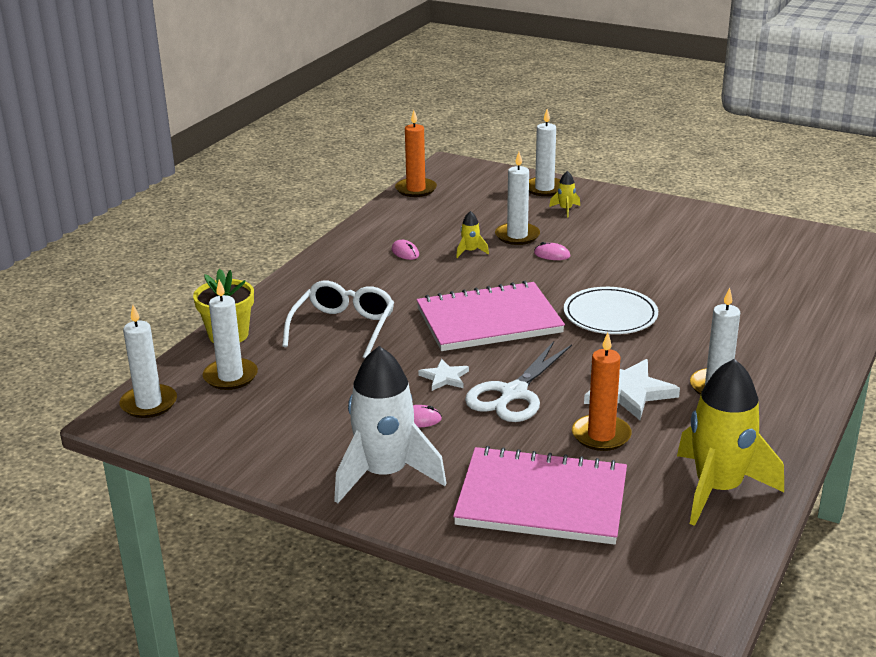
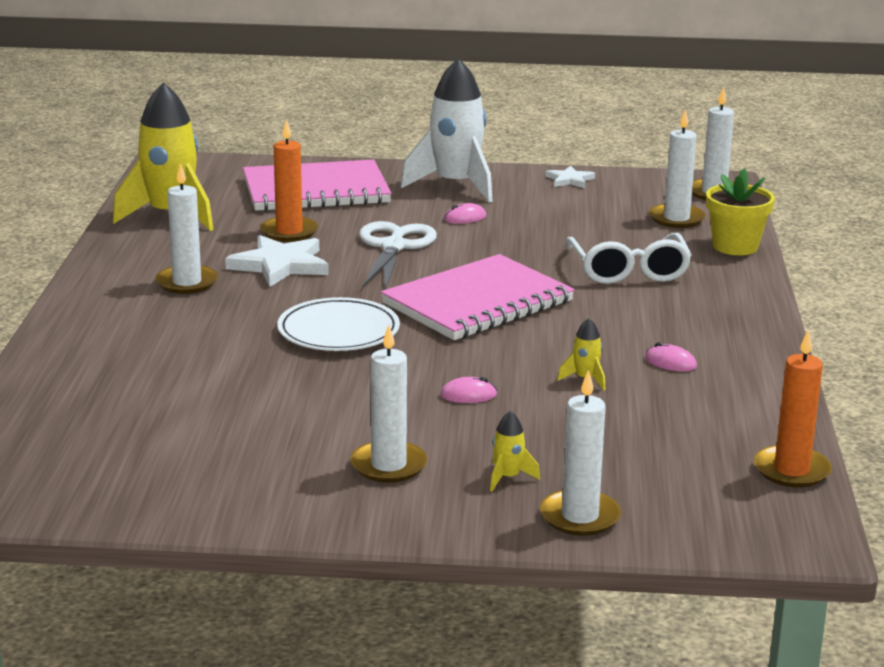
camera: 155 degrees right, 5 degrees down
white star [418,359,469,391] -> white star moved to [545,165,595,188]
white candle [495,152,540,245] -> white candle moved to [350,325,427,483]

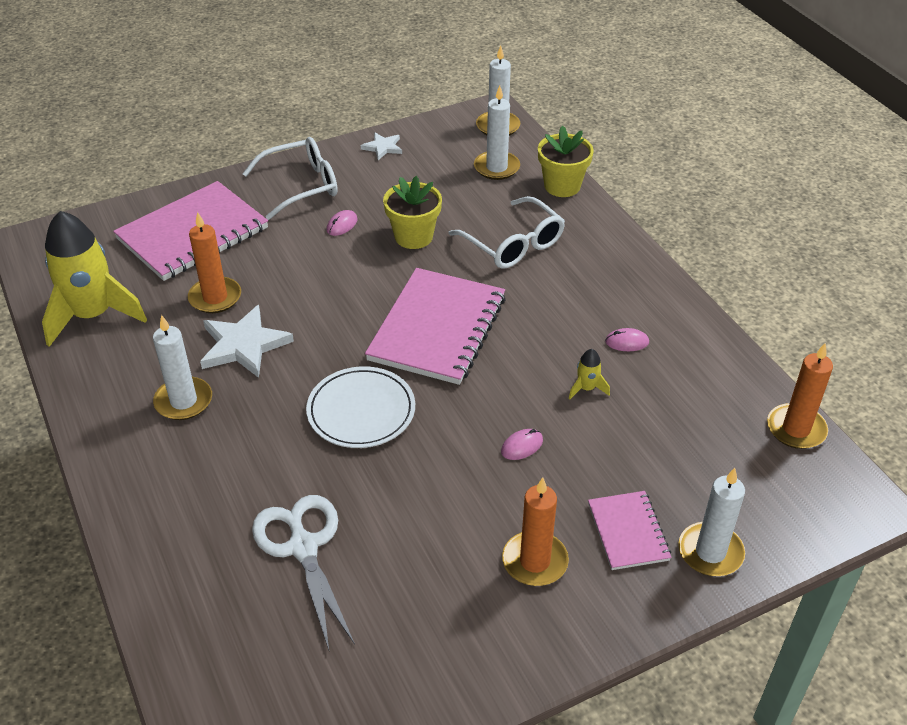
camera: 30 degrees left, 20 degrees up
white candle [350,325,427,483] -> orange candle [502,477,569,586]
white scissors [359,221,437,290] -> white scissors moved to [252,495,355,650]
white rocket [401,58,493,202] -> white glasses [242,137,338,220]
yellow rocket [490,411,540,491] -> pink notebook [588,491,672,570]
none -> yellow flower pot [383,176,442,249]

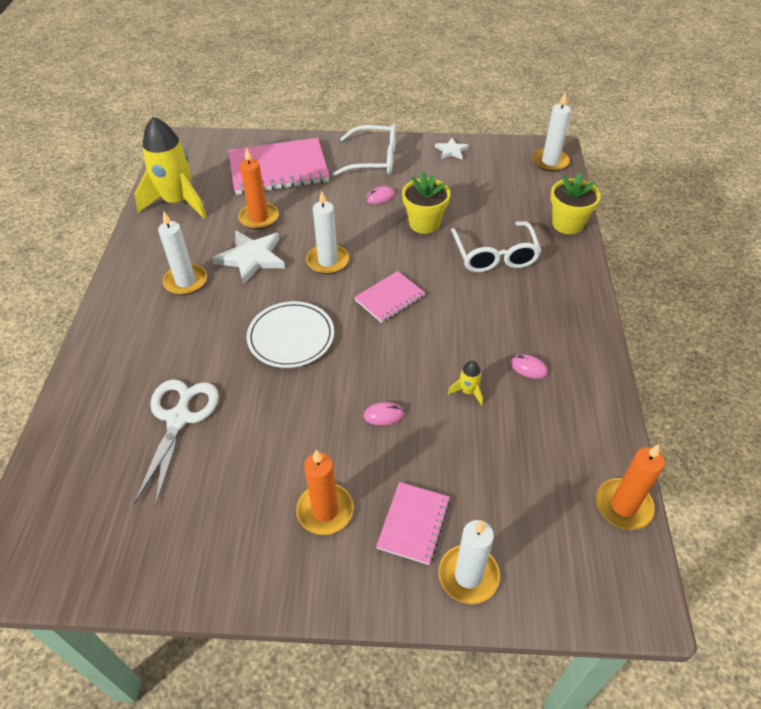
camera: 30 degrees right, 5 degrees up
pink notebook [365,268,506,385] -> pink notebook [354,271,425,323], size x0.52
white candle [474,85,520,180] -> white candle moved to [306,191,349,274]

